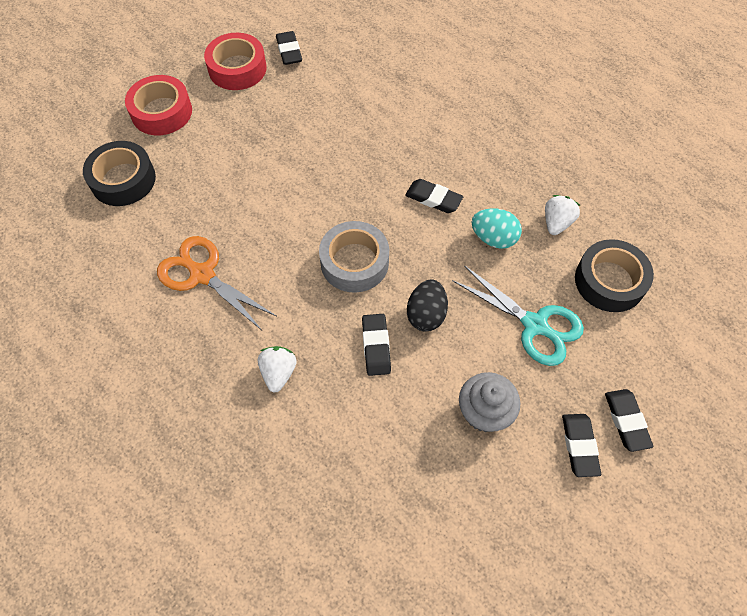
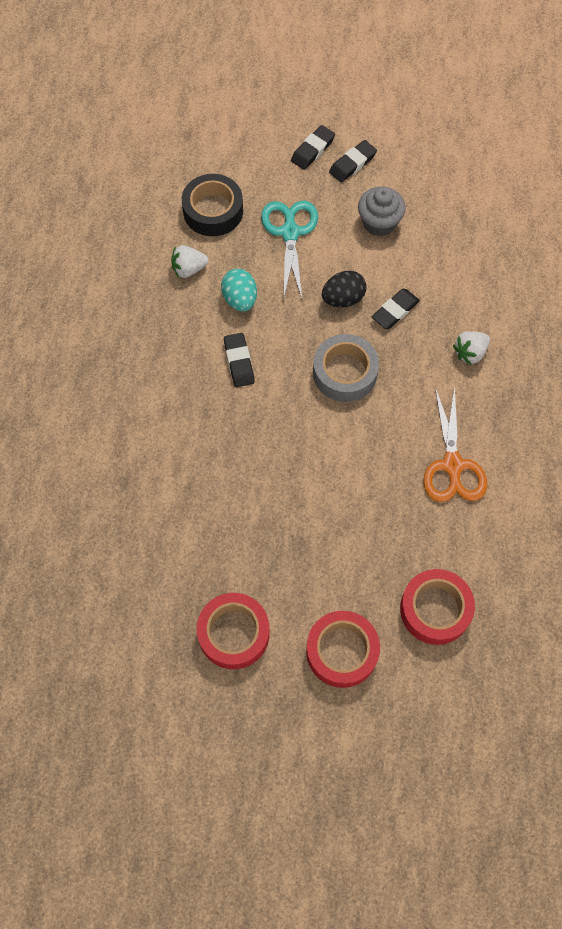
camera: 130 degrees left, 5 degrees up
black tape [83,141,156,206] -> red tape [400,569,475,645]
black eraser [276,31,302,65] -> none

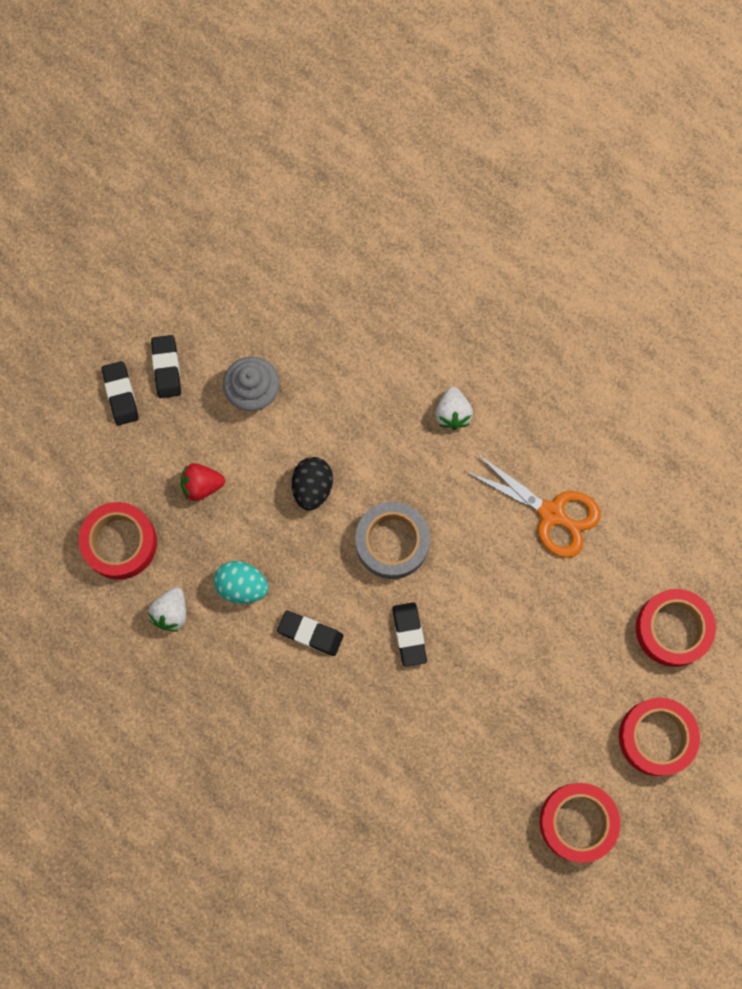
camera: 55 degrees left, 10 degrees up
black tape [182,174,243,236] -> red tape [79,502,157,579]
turquoise scissors [261,201,318,299] -> red strawberry [180,463,225,501]
black eraser [372,289,420,329] -> black eraser moved to [392,602,427,667]

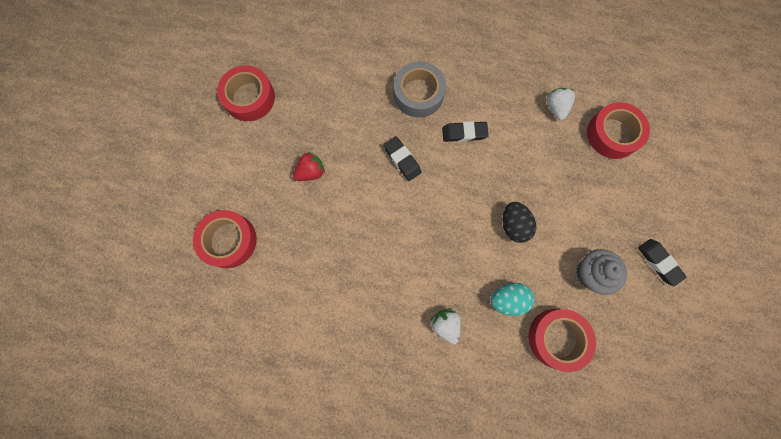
camera: 155 degrees right, 0 degrees up
black eraser [102,361,139,425] -> none
red strawberry [180,463,225,501] -> red strawberry moved to [293,152,325,181]
turquoise egg [214,561,268,604] -> turquoise egg moved to [490,283,534,316]
grey tape [355,502,430,579] -> grey tape moved to [394,62,446,118]
orange scissors [466,453,601,558] -> none
red tape [619,698,700,776] -> red tape moved to [529,309,596,372]

